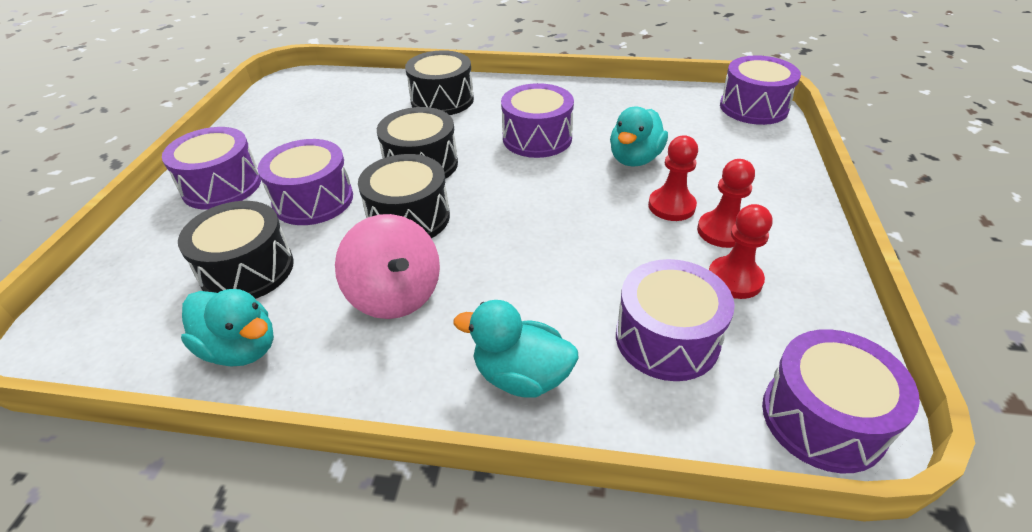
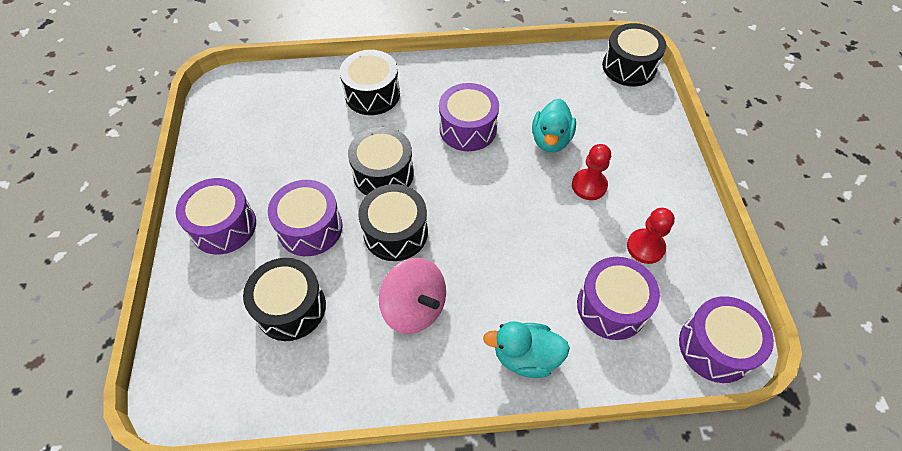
camera: 15 degrees left, 15 degrees up
turquoise duck [181,289,274,366] -> none
red pawn [697,159,755,248] -> none
purple drum [720,55,801,125] -> black drum [602,23,666,87]

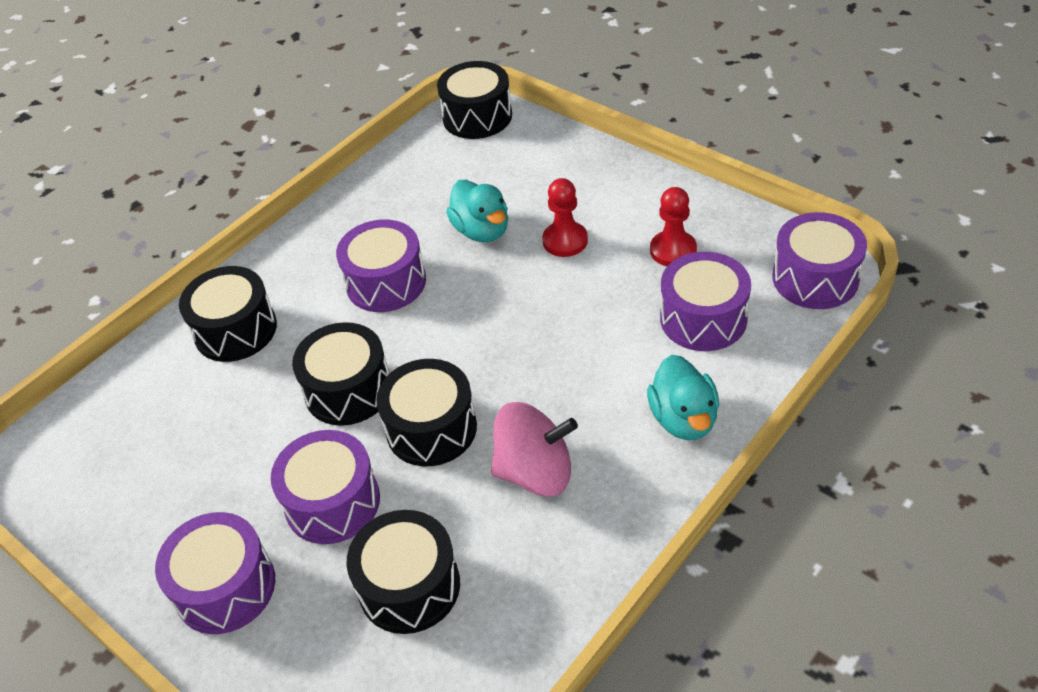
camera: 40 degrees left, 10 degrees down
turquoise duck [483,321,570,378] -> turquoise duck turned 60 degrees counterclockwise [647,355,719,440]

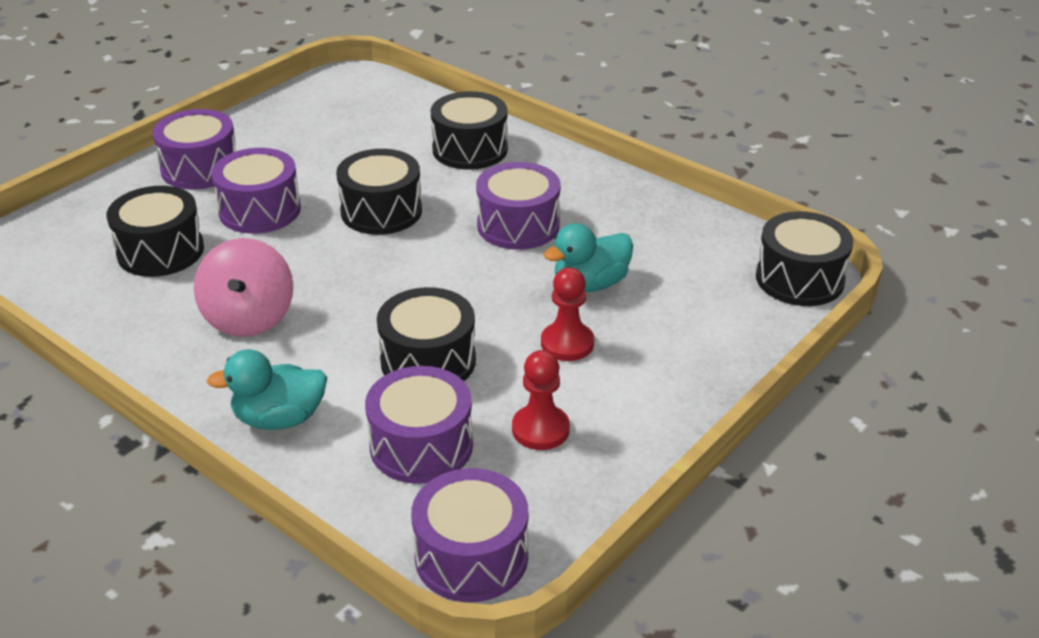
camera: 85 degrees right, 10 degrees down
black drum [376,359,477,466] -> black drum moved to [377,287,476,381]

